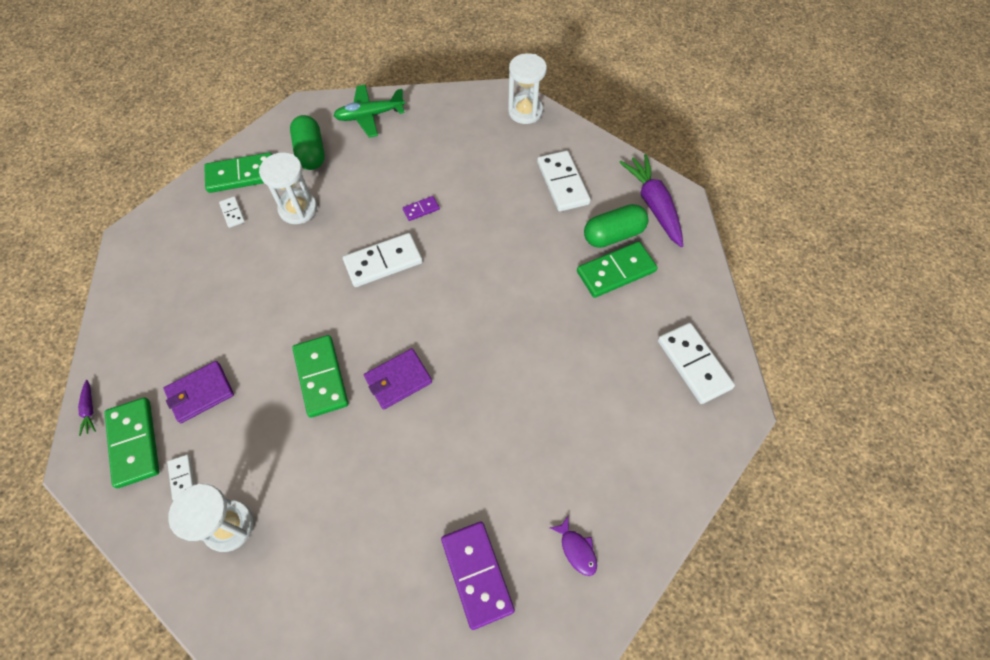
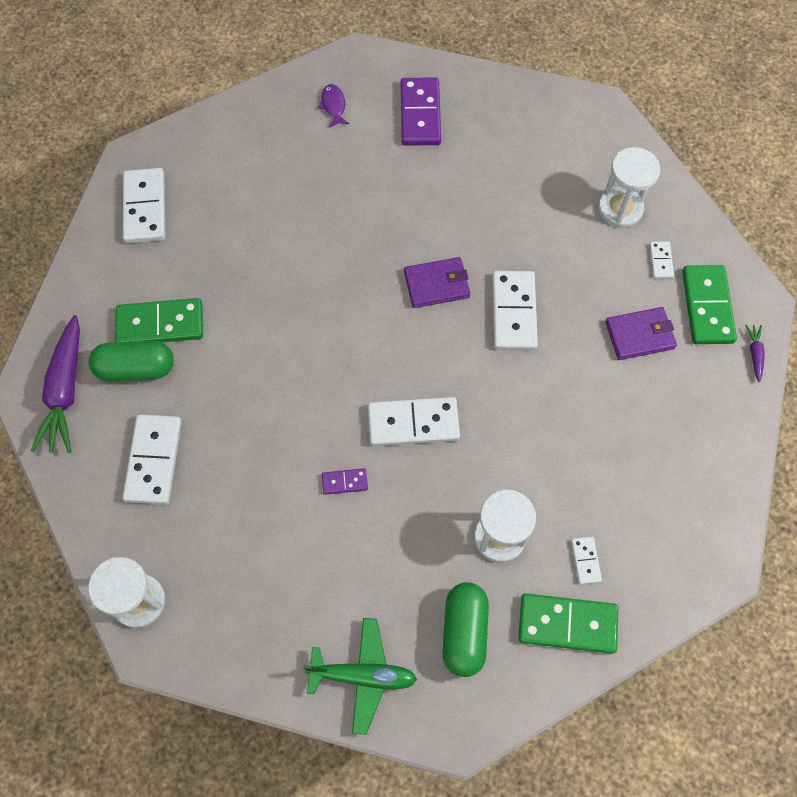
camera: 160 degrees left, 5 degrees up
green domino [292,335,348,418] -> white domino [492,271,538,350]

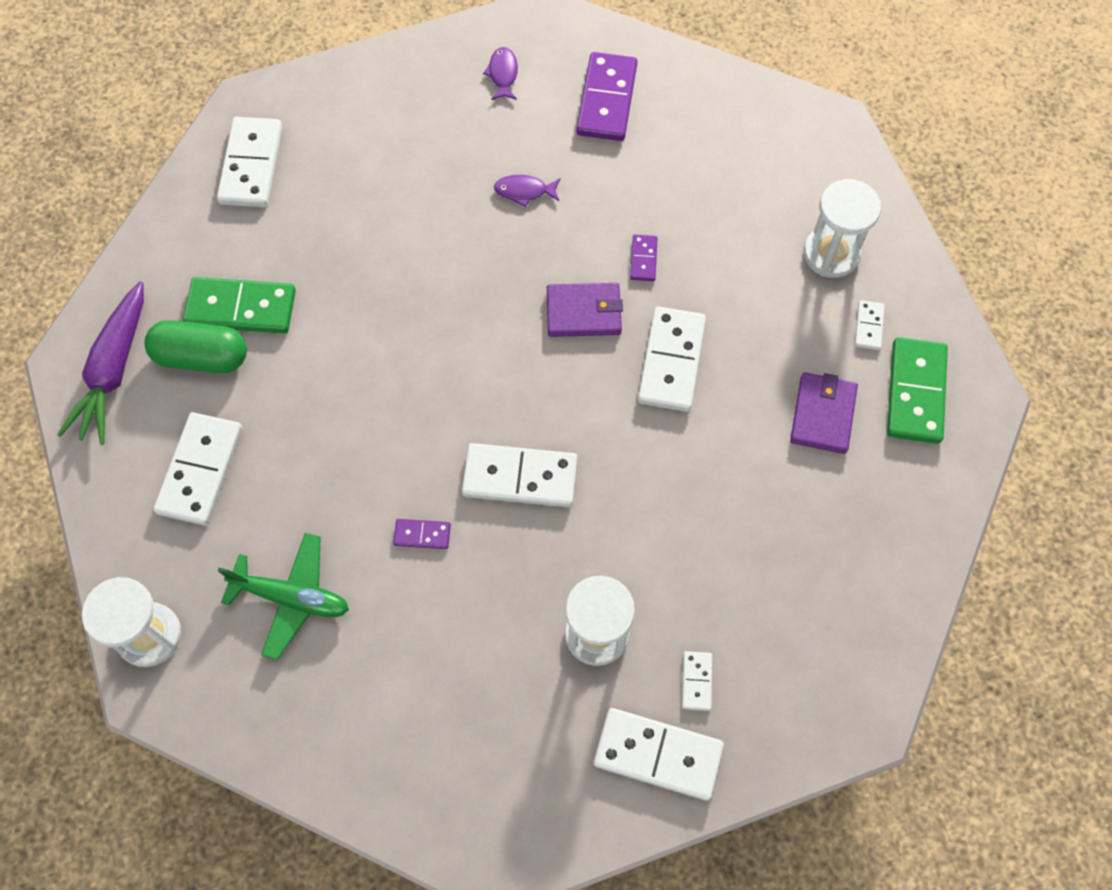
camera: 10 degrees right, 0 degrees up
green plane [303,618,417,735] -> green plane moved to [218,533,349,660]
green capsule [442,582,489,677] -> none
green domino [518,593,618,654] -> white domino [593,708,724,801]
purple wallet [605,307,677,360] -> purple wallet turned 75 degrees counterclockwise [790,372,858,454]
purple carrot [745,325,765,382] -> none
none -> purple fish [494,175,560,207]
none -> purple domino [630,235,658,281]

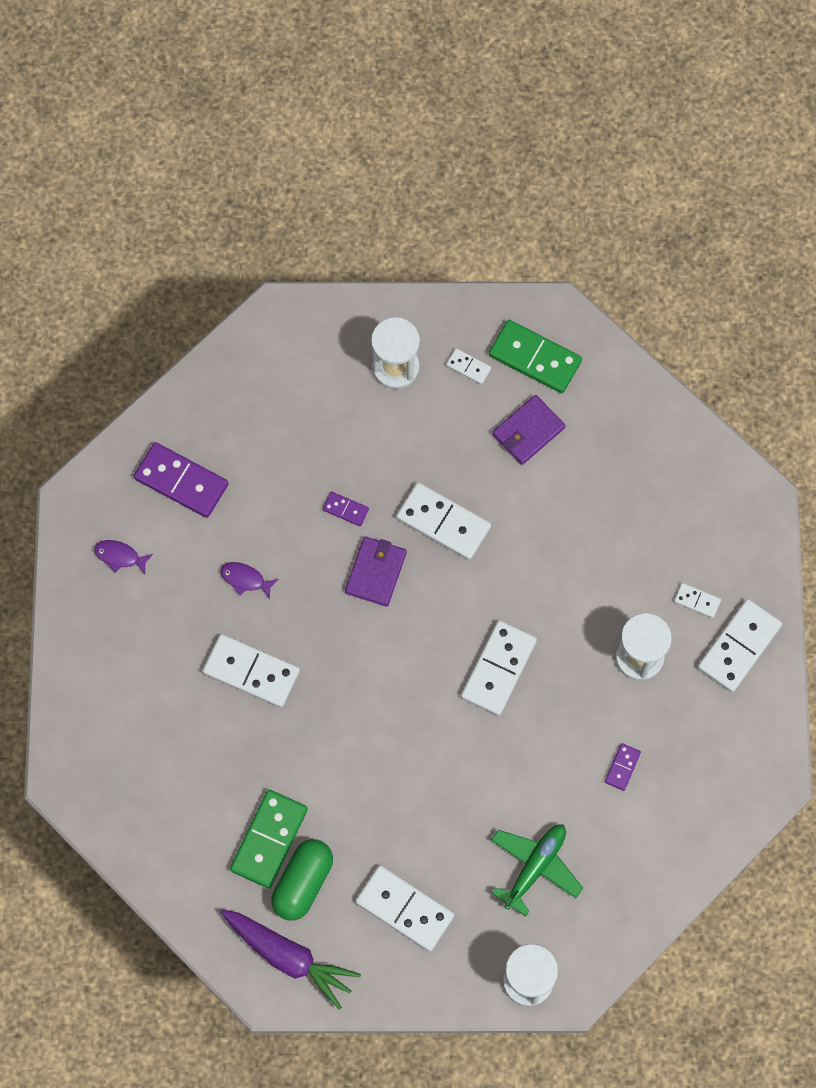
camera: 70 degrees left, 5 degrees up
white domino [217,117,282,207] -> white domino moved to [203,634,300,708]
purple domino [393,519,451,549] -> purple domino moved to [605,743,641,791]
purple fish [494,175,560,207] -> purple fish turned 90 degrees clockwise [220,562,279,600]
purple wallet [790,372,858,454] -> purple wallet turned 75 degrees counterclockwise [492,395,566,465]

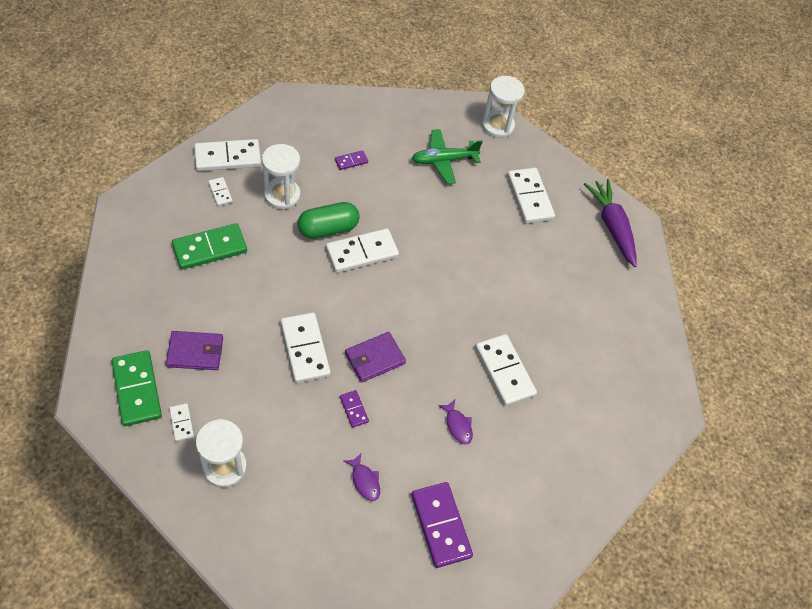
camera: 145 degrees left, 15 degrees down
purple fish [94,540,153,574] -> purple fish moved to [344,453,380,501]
green domino [230,790,308,888] -> green domino moved to [172,223,247,270]
green capsule [272,839,333,921] -> green capsule moved to [297,202,360,239]

